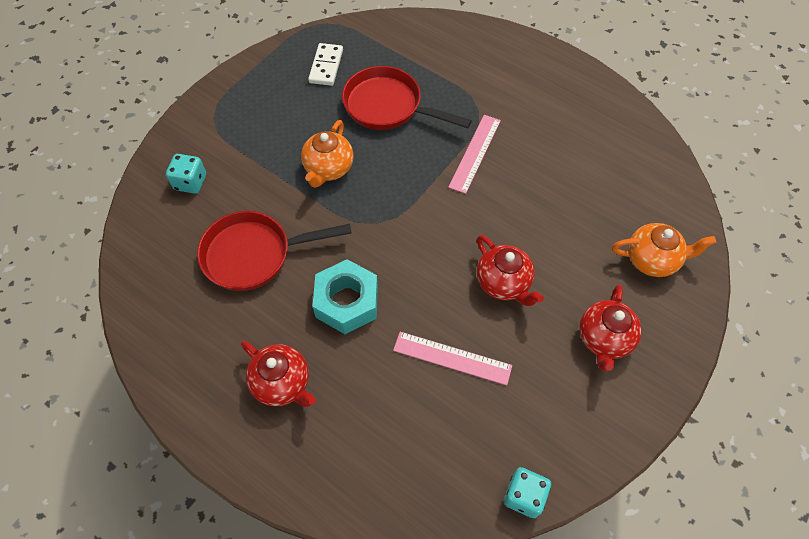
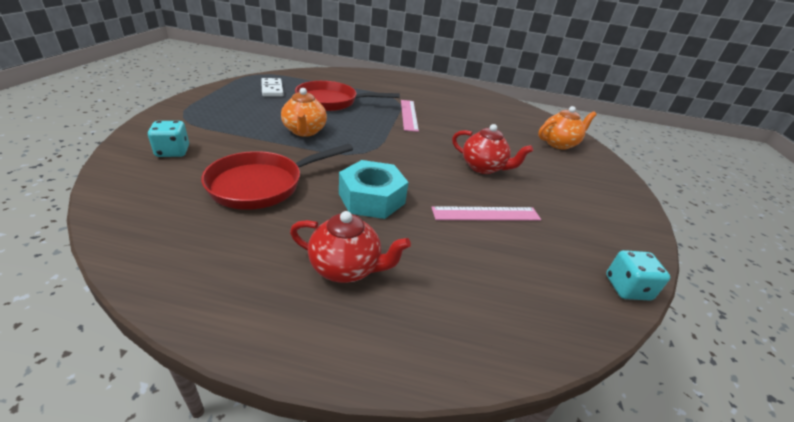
camera: 30 degrees left, 25 degrees down
red teapot [579,284,642,371] -> none

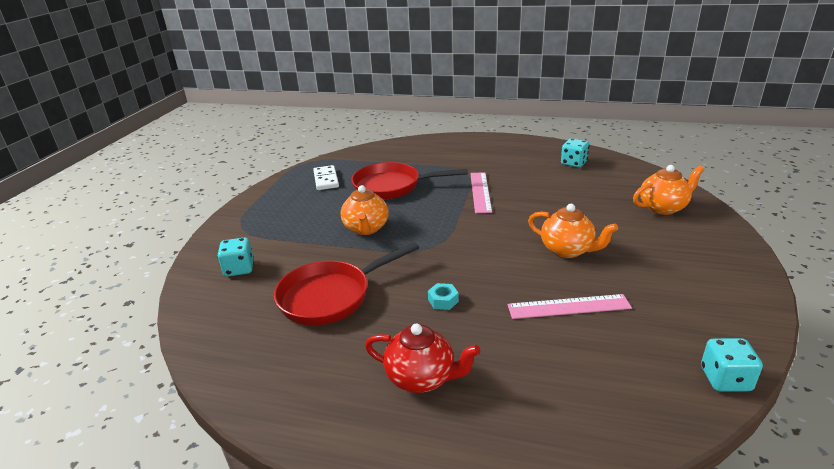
camera: 10 degrees right, 5 degrees down
turquoise nut [339,160,408,219] -> turquoise nut [428,283,459,310], size x0.43
red teapot [452,124,533,174] -> orange teapot [528,204,618,258]
none -> turquoise dice [561,139,589,168]

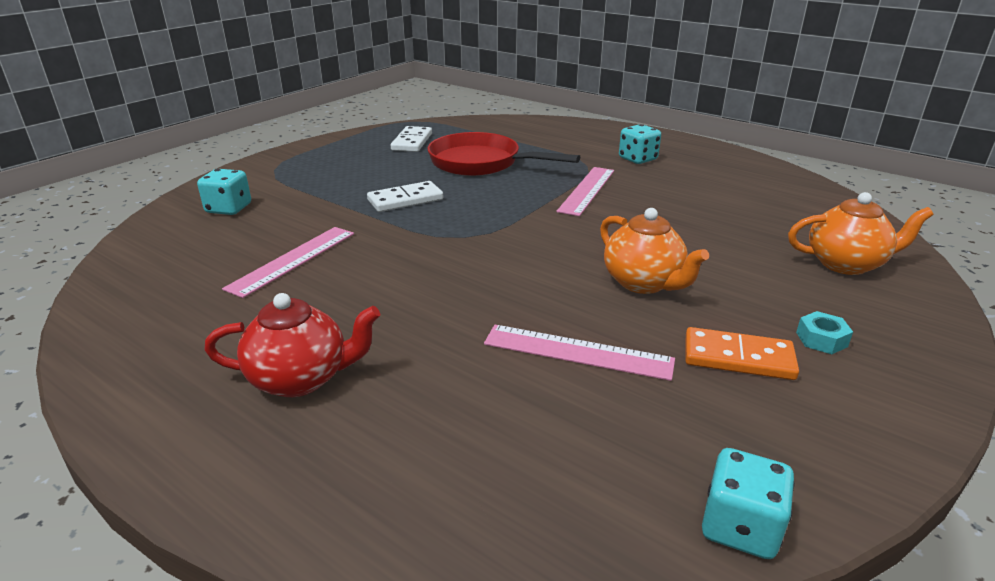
camera: 20 degrees right, 0 degrees up
red pan [274,242,419,325] -> pink ruler [222,227,354,298]
orange teapot [340,185,389,235] -> white domino [367,181,443,212]
red teapot [365,323,480,393] -> red teapot turned 45 degrees counterclockwise [204,293,380,397]
turquoise nut [428,283,459,310] -> turquoise nut moved to [796,311,853,354]
turquoise dice [561,139,589,168] -> turquoise dice moved to [619,124,661,164]
none -> orange domino [685,327,799,380]

